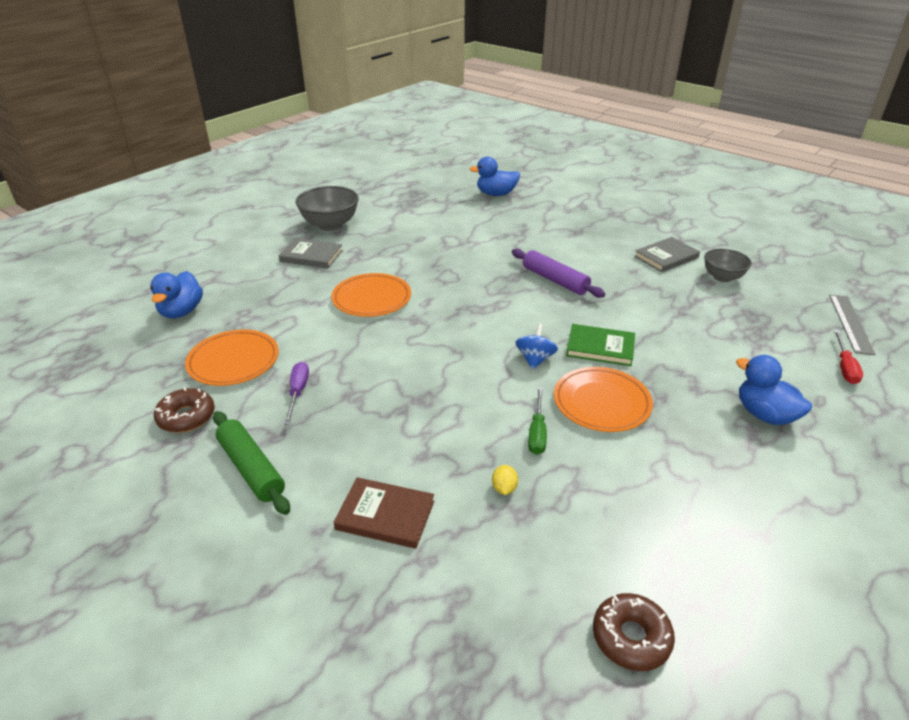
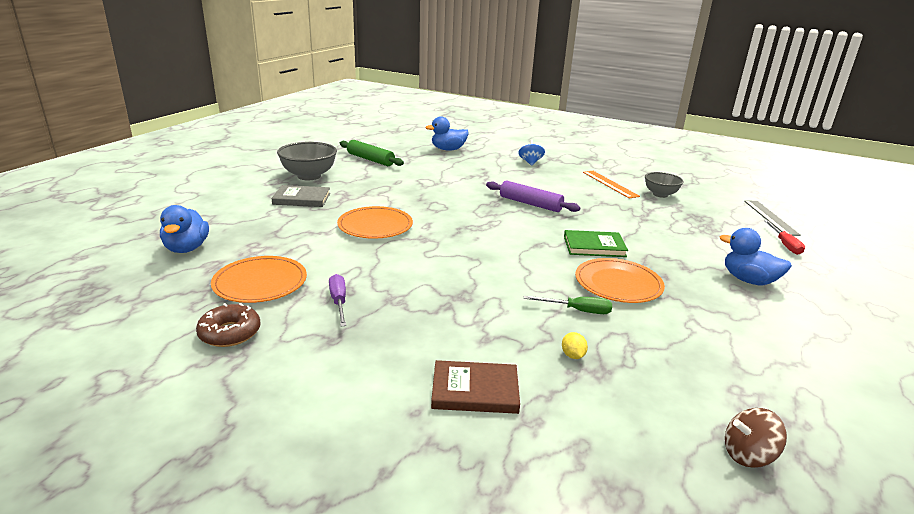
camera: 15 degrees left, 10 degrees down
green rolling pin [213,411,290,515] -> green rolling pin moved to [340,140,404,166]
blue spinning top [515,324,558,370] -> blue spinning top moved to [518,140,545,166]
green screwdriver [528,387,547,455] -> green screwdriver turned 75 degrees counterclockwise [523,295,612,314]
brown donut [593,593,675,671] -> brown spinning top [725,408,787,468]
grey book [634,237,700,272] -> orange ruler [583,171,640,198]

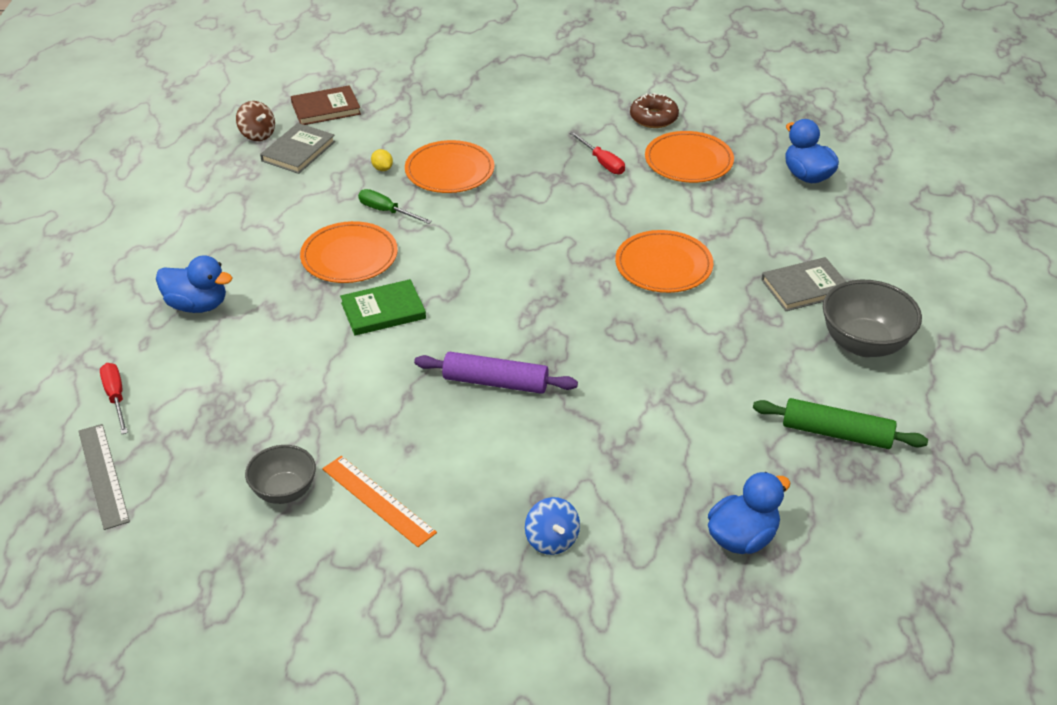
camera: 160 degrees right, 15 degrees up
purple screwdriver [329,274,346,326] -> red screwdriver [570,132,625,175]
brown book [431,360,520,414] -> brown book moved to [291,85,361,125]
green screwdriver [523,295,612,314] -> green screwdriver turned 45 degrees clockwise [358,189,432,224]
brown spinning top [725,408,787,468] -> brown spinning top turned 75 degrees clockwise [236,101,275,141]
none -> grey book [260,123,335,174]
none -> orange plate [405,140,494,193]

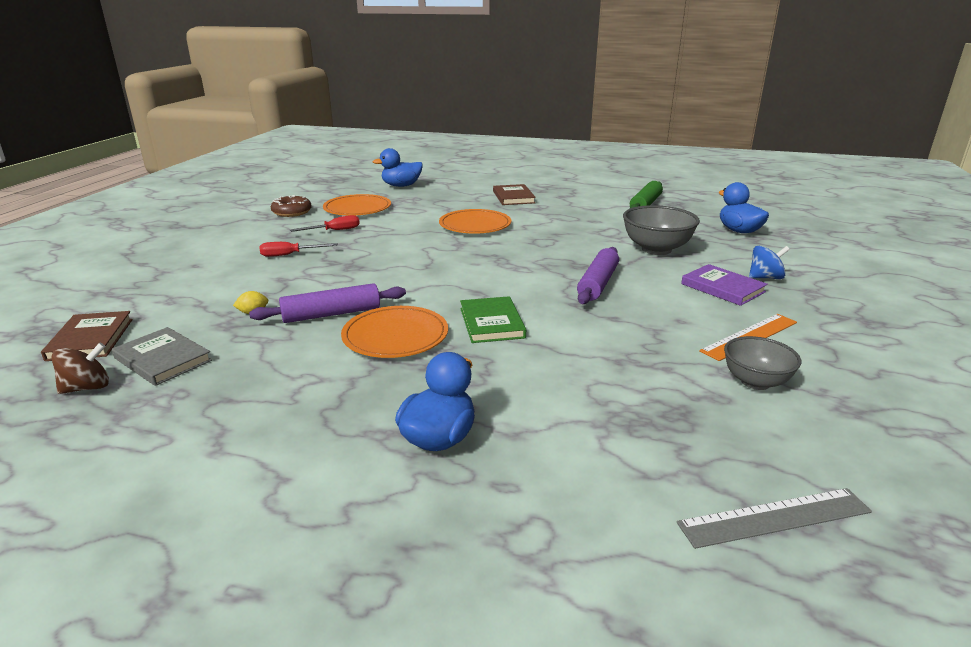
camera: 80 degrees left, 15 degrees down
red screwdriver [100,363,128,434] -> red screwdriver moved to [260,242,338,257]
green screwdriver [358,189,432,224] -> purple rolling pin [249,283,406,323]
orange plate [405,140,494,193] -> none
grey book [761,257,846,311] -> brown book [493,184,536,205]
grey bowl [823,280,922,357] -> grey bowl moved to [623,205,700,255]
none -> purple book [681,264,768,306]

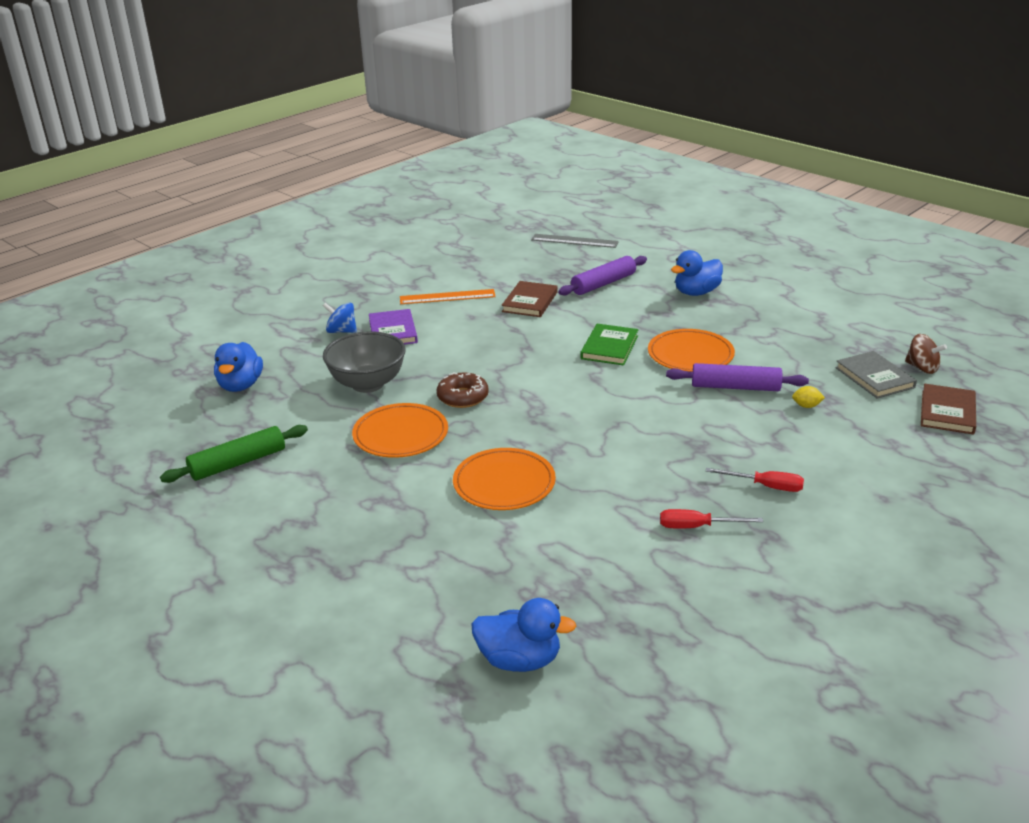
camera: 150 degrees left, 5 degrees up
brown spinning top [51,343,109,394] -> brown spinning top turned 135 degrees counterclockwise [905,334,947,374]
brown donut [271,195,312,217] -> brown donut moved to [436,373,489,408]
orange plate [323,194,391,216] -> orange plate moved to [352,403,448,458]
brown book [493,184,536,205] -> brown book moved to [501,281,558,317]
purple rolling pin [577,247,619,304] -> purple rolling pin moved to [558,256,647,296]
grey bowl [724,336,801,390] -> none

